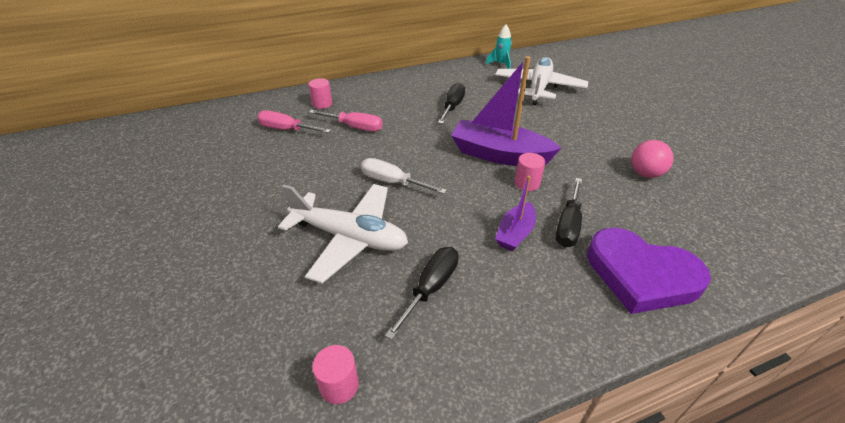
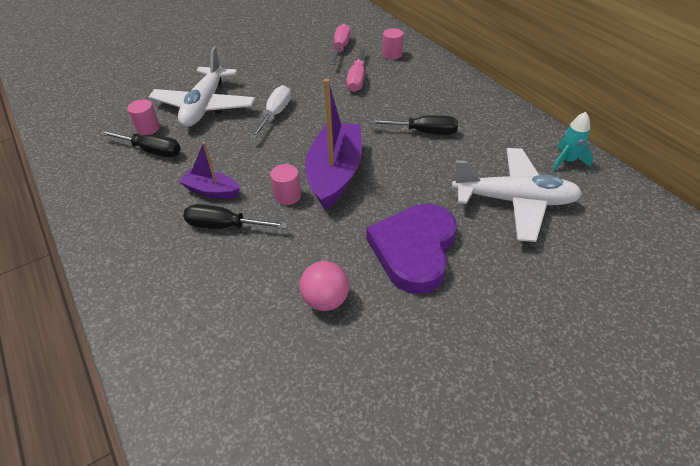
camera: 80 degrees right, 5 degrees up
pink cylinder [312,345,359,404] -> pink cylinder moved to [127,99,160,135]
purple heart [587,228,711,314] -> purple heart moved to [366,204,457,294]

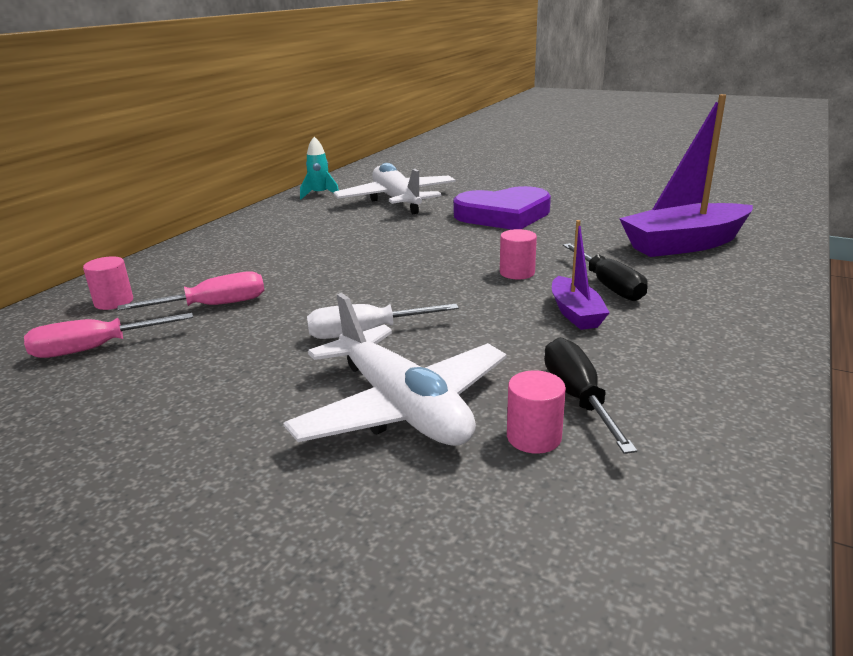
camera: 120 degrees left, 20 degrees down
white plane [149,47,255,127] -> white plane turned 75 degrees clockwise [283,293,507,446]
pink ball [299,261,349,311] -> none
purple boat [305,78,362,210] -> purple boat moved to [619,94,753,257]
black screwdriver [369,115,458,135] -> none

